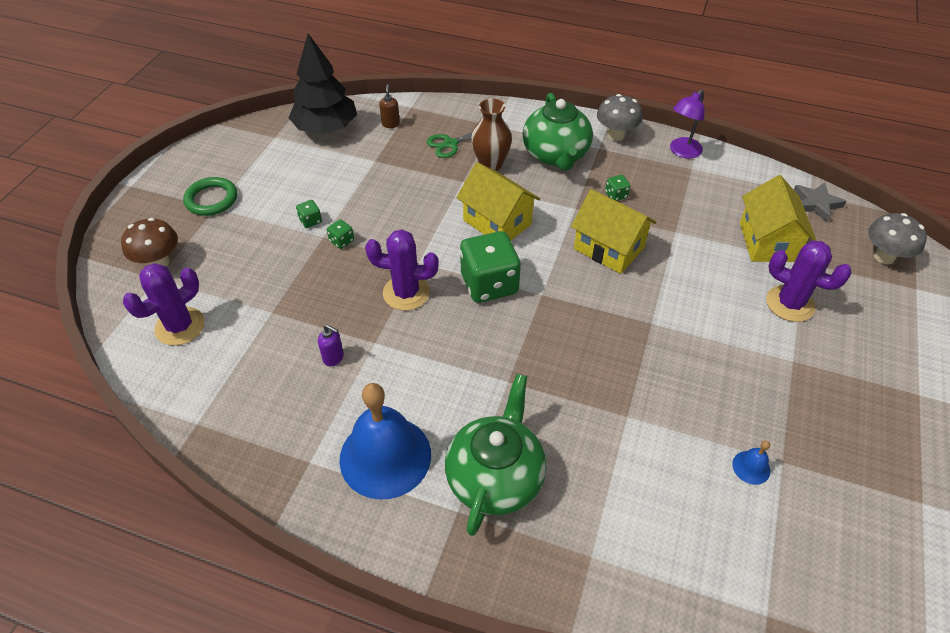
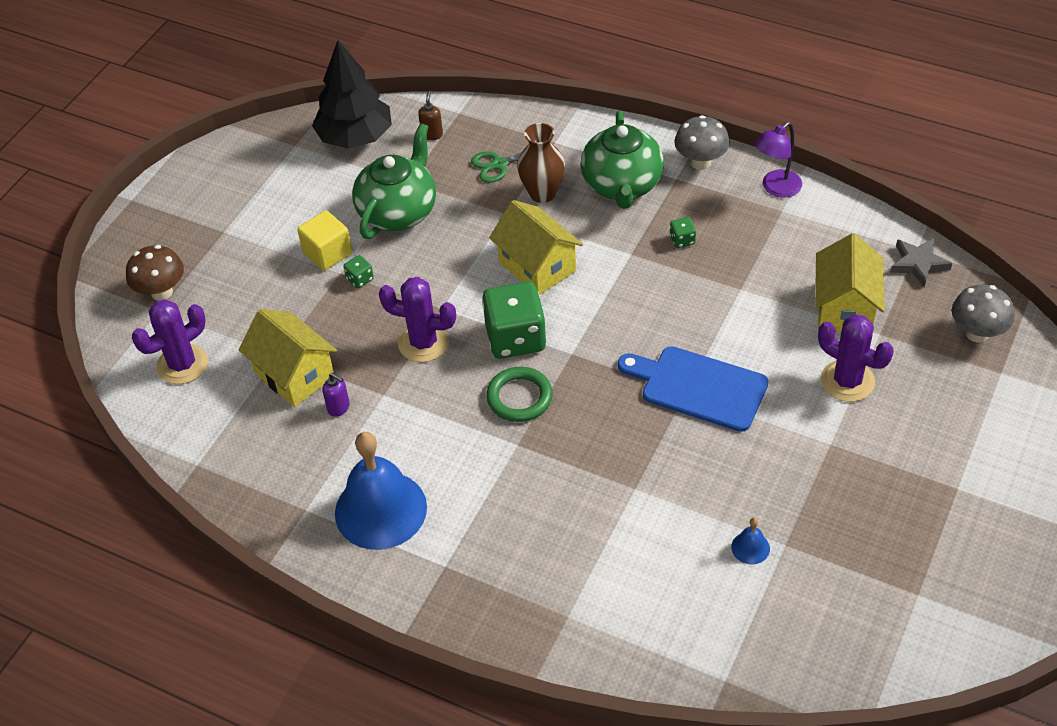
camera: 10 degrees right, 0 degrees up
green ring [183,177,237,216] -> green ring moved to [486,367,553,422]
green dice [296,200,322,228] -> yellow cube [297,210,352,271]
green teapot [445,374,546,536] -> green teapot moved to [352,123,436,239]
yellow house [571,189,656,274] -> yellow house moved to [239,309,337,407]
none -> blue cutting board [618,346,768,432]

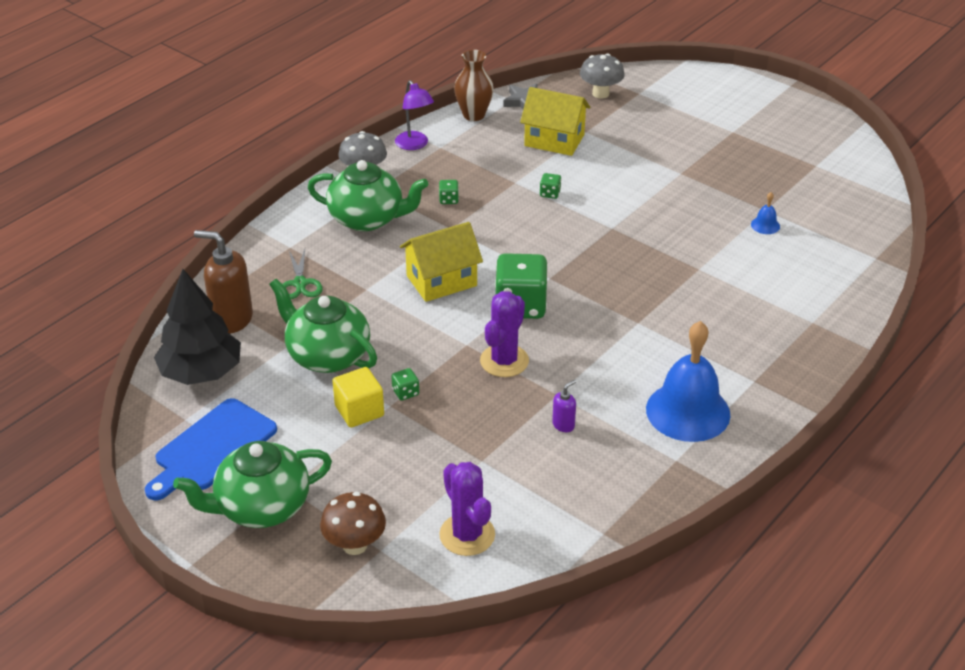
camera: 80 degrees left, 10 degrees down
yellow house [239,309,337,407] -> none
brown soap dispenser [418,91,443,140] -> brown soap dispenser [194,230,253,334], size x2.13
green ring [486,367,553,422] -> none
brown vase [517,123,565,203] -> brown vase moved to [454,50,494,121]
blue cutting board [618,346,768,432] -> blue cutting board moved to [145,398,277,500]
purple cactus [818,314,894,402] -> none
none -> green teapot [173,441,332,528]
none -> green dice [540,173,561,199]

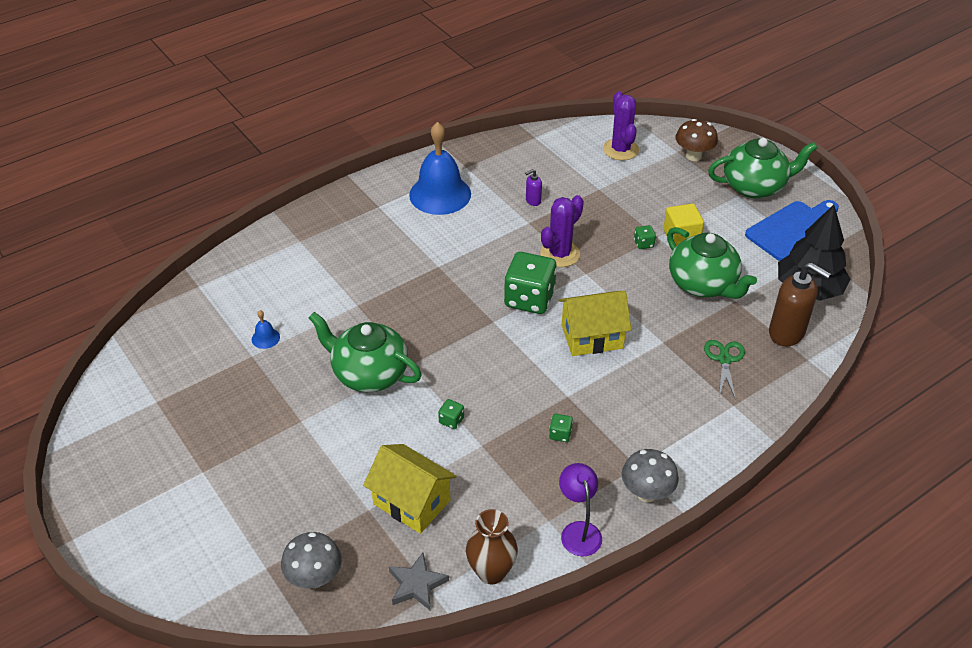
camera: 165 degrees left, 5 degrees up
green teapot [308,160,429,231] -> green teapot moved to [309,312,422,392]

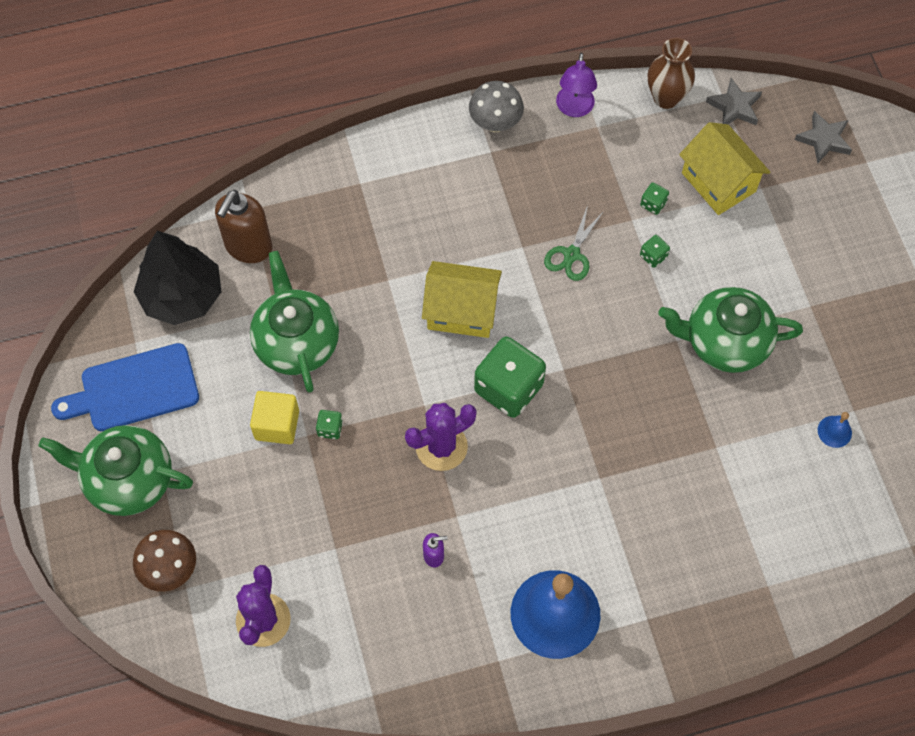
camera: 160 degrees left, 20 degrees up
grey mushroom [281,532,342,589] -> grey star [795,111,852,164]
green teapot [309,312,422,392] -> green teapot turned 135 degrees clockwise [658,287,803,373]
green dice [549,414,573,442] -> green dice moved to [640,183,669,215]
green scissors [704,340,745,400] -> green scissors moved to [544,205,604,281]
brown soap dispenser [769,262,831,346] -> brown soap dispenser turned 120 degrees counterclockwise [215,190,272,263]

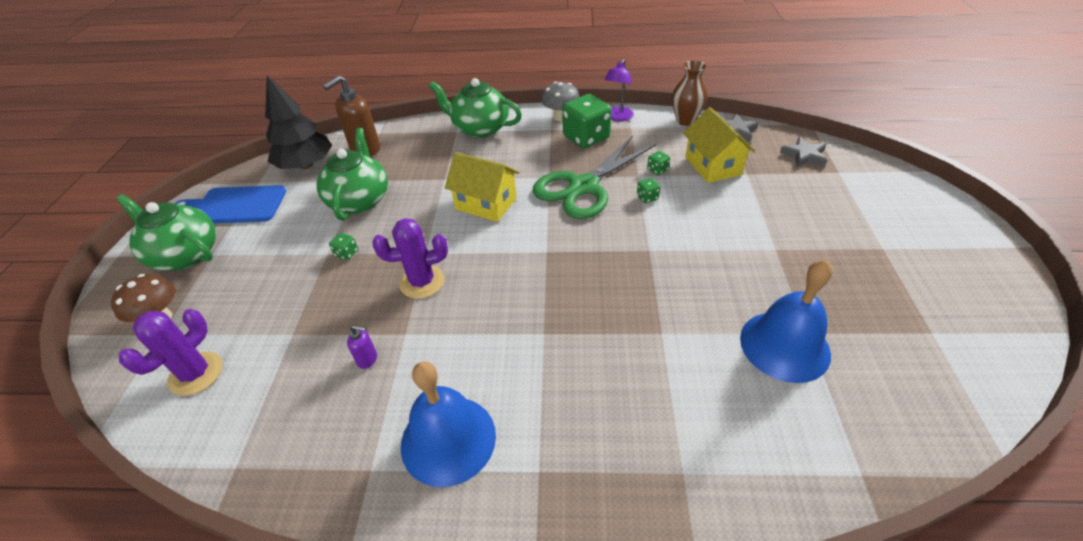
camera: 20 degrees right, 20 degrees down
yellow cube [250,391,299,444] -> none
green dice [474,336,546,418] -> green dice moved to [562,94,612,148]
green scissors [544,205,604,281] -> green scissors [532,136,656,219], size x2.18
green teapot [658,287,803,373] -> green teapot moved to [429,78,522,138]
blue bell [818,412,852,448] -> blue bell [740,260,832,383], size x2.49

